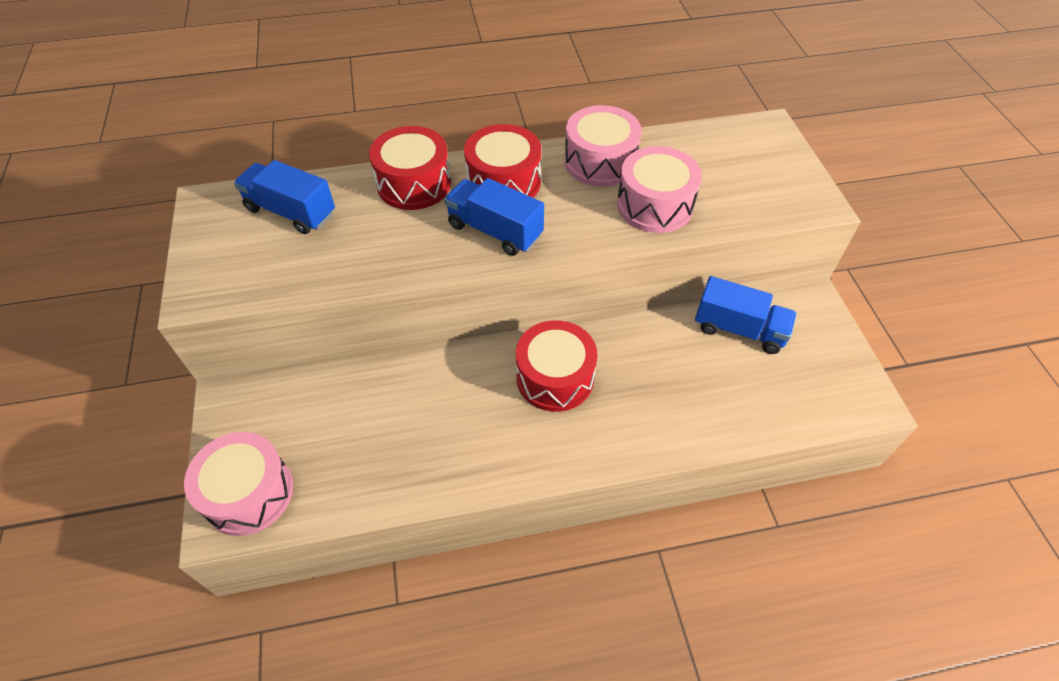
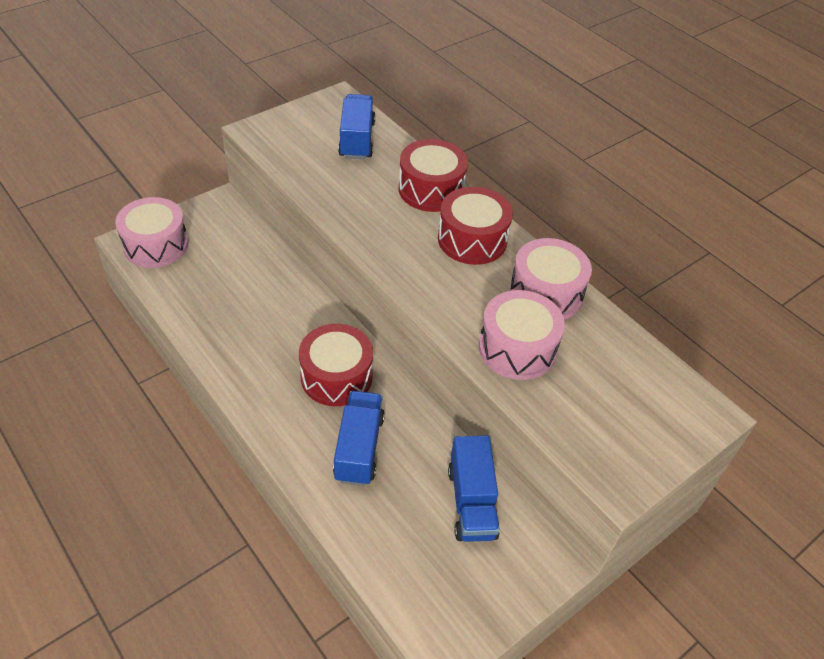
camera: 60 degrees right, 5 degrees down
blue truck [444,178,544,256] -> blue truck moved to [333,391,385,486]

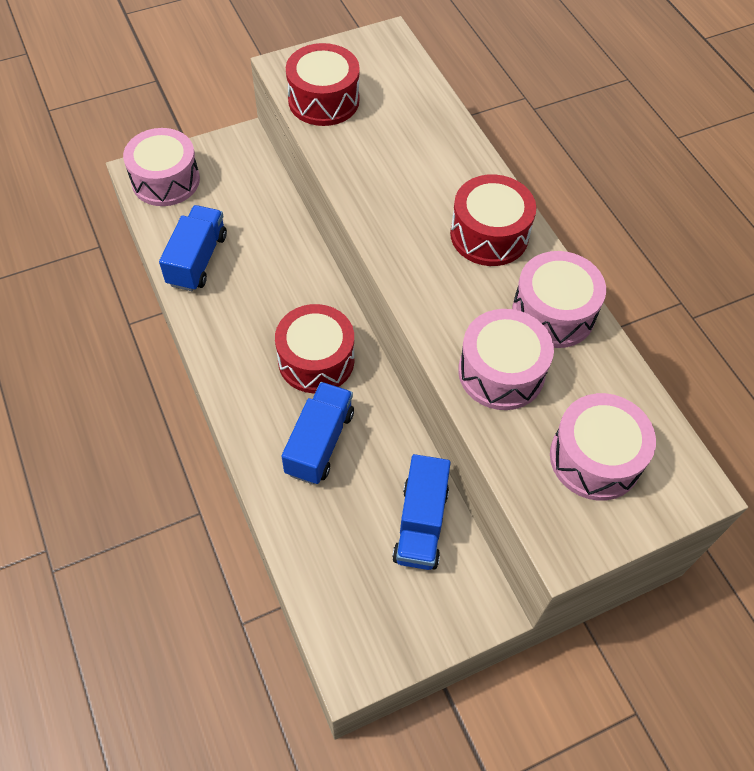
camera: 15 degrees right, 10 degrees up
blue truck [338,94,375,159] -> blue truck moved to [159,205,227,291]
red drum [399,139,468,212] -> red drum moved to [286,43,360,126]
none -> pink drum [550,393,656,501]

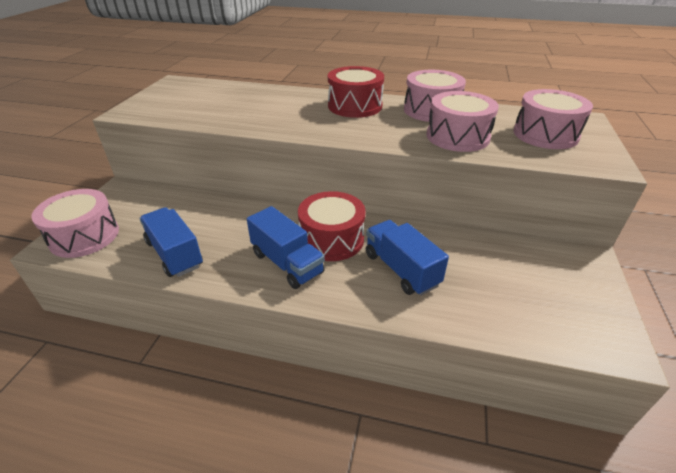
camera: 50 degrees left, 20 degrees down
red drum [286,43,360,126] -> none
blue truck [392,454,451,570] -> blue truck moved to [247,206,325,289]

